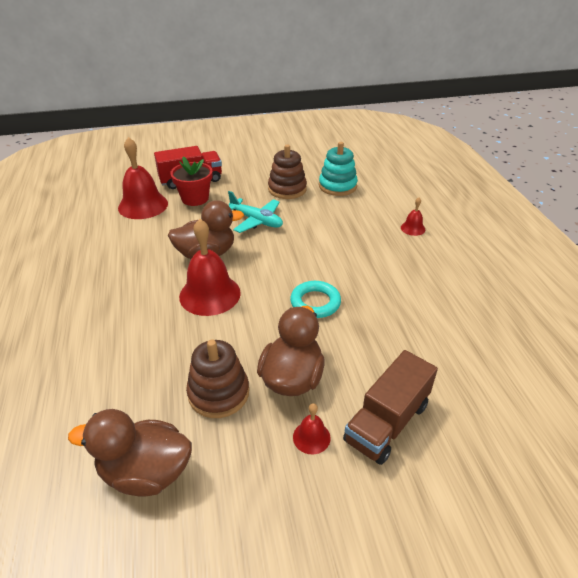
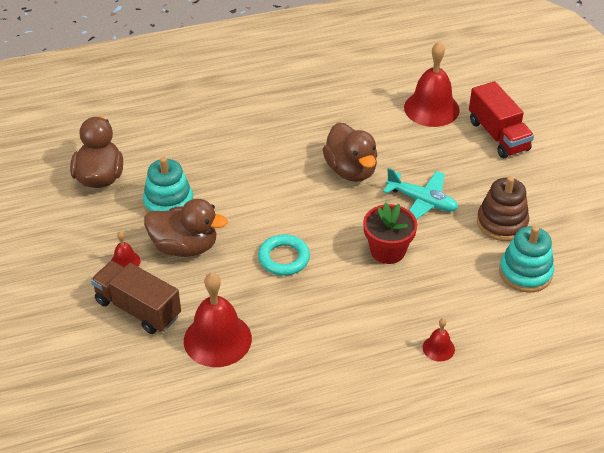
camera: 85 degrees right, 5 degrees up
red flower pot [170,157,213,206] -> red flower pot moved to [363,202,417,264]
red bell [179,219,241,316] -> red bell moved to [184,273,252,367]
brown stacking toy [186,339,249,418] -> turquoise stacking toy [143,157,194,213]
turquoise plane [228,191,283,233] -> turquoise plane turned 90 degrees counterclockwise [383,168,458,220]

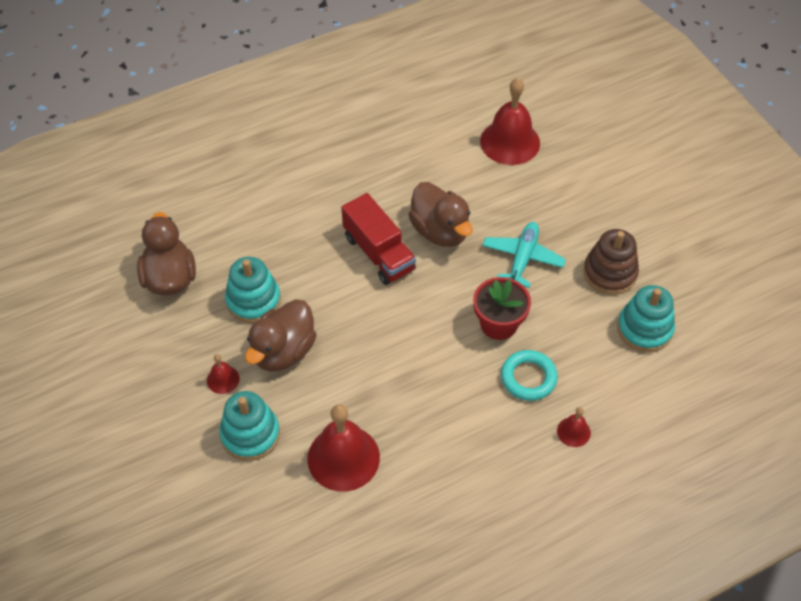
camera: 10 degrees left, 10 degrees up
brown truck [91,261,181,334] -> turquoise stacking toy [219,391,280,461]
brown duck [144,199,228,257] -> brown duck turned 120 degrees clockwise [245,299,316,372]
turquoise ring [258,234,310,276] -> turquoise ring moved to [501,350,558,401]
turquoise plane [383,168,458,220] -> turquoise plane turned 90 degrees counterclockwise [482,222,566,288]
red truck [469,81,534,158] -> red truck moved to [341,193,416,285]

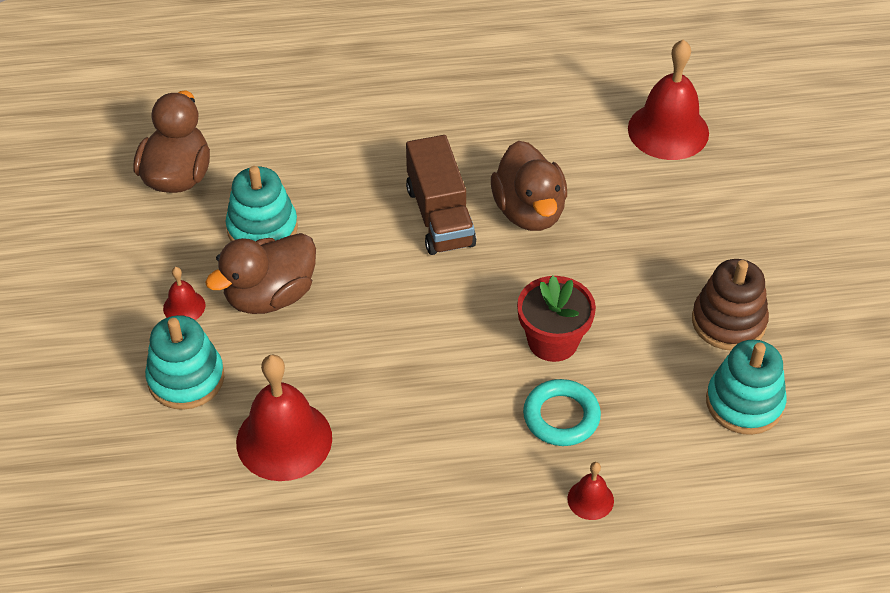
camera: 20 degrees right, 5 degrees down
red truck [341,193,416,285] -> brown truck [406,135,476,255]
turquoise plane [482,222,566,288] -> none

